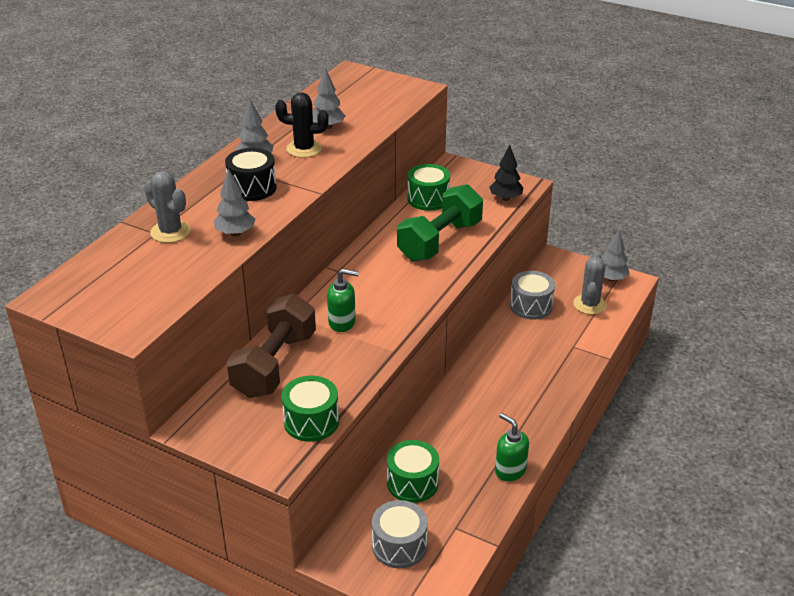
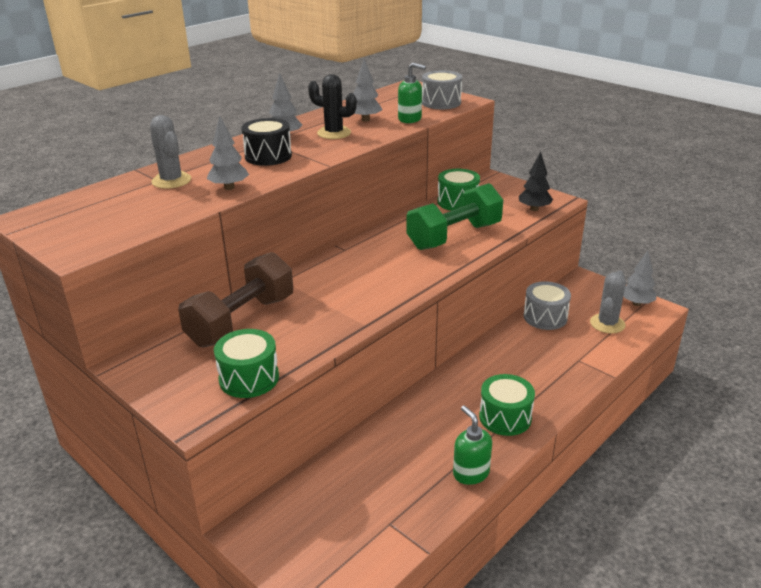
camera: 15 degrees right, 5 degrees down
green soap dispenser [327,269,359,332] -> green soap dispenser moved to [398,63,426,123]
grey drum [372,500,428,568] -> grey drum moved to [422,71,462,109]
green drum [387,440,439,503] -> green drum moved to [479,374,535,436]

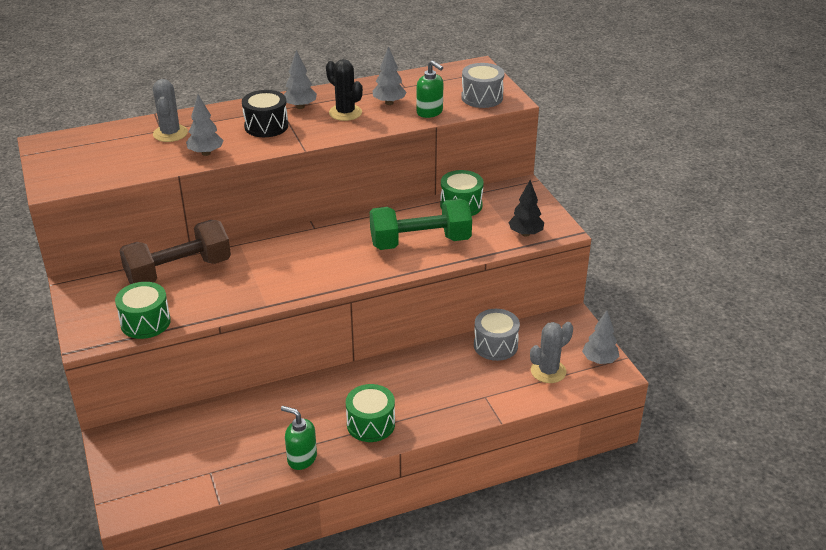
camera: 25 degrees right, 5 degrees up
green soap dispenser [453,405,492,485] -> green soap dispenser turned 60 degrees counterclockwise [281,406,317,470]

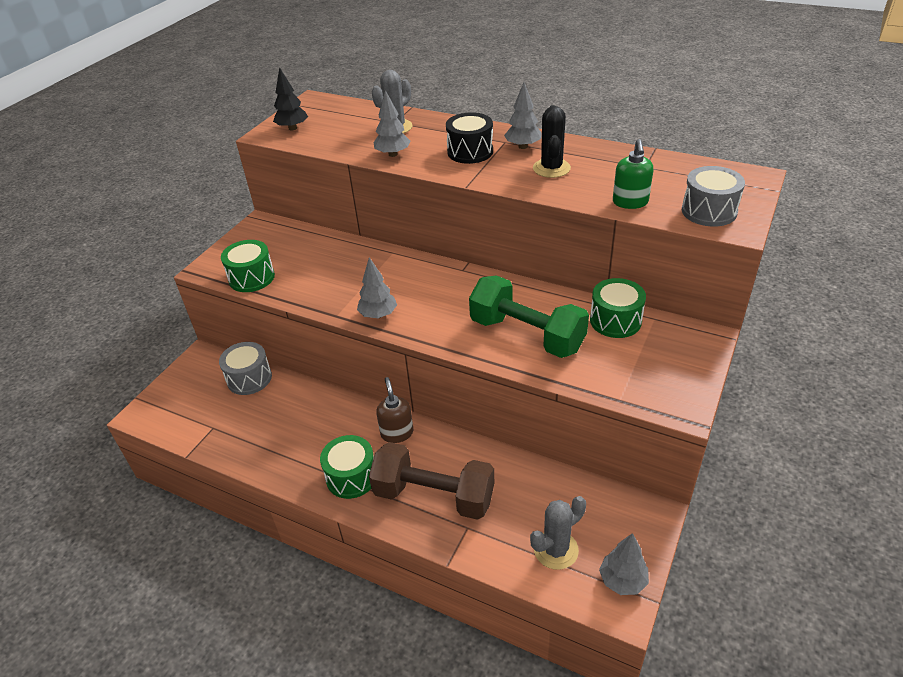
camera: 50 degrees right, 5 degrees up
brown dumbbell [119,220,231,284] -> brown dumbbell moved to [369,442,494,520]
green soap dispenser [281,406,317,470] -> none
grey tree [373,46,407,105] -> grey tree moved to [357,257,397,318]
grey drum [474,309,520,361] -> grey drum moved to [219,342,272,395]
black tree [508,180,544,237] -> black tree moved to [273,67,308,130]
grey cactus [530,322,573,383] -> grey cactus turned 45 degrees counterclockwise [530,496,586,570]
none -> brown soap dispenser [376,377,413,443]

